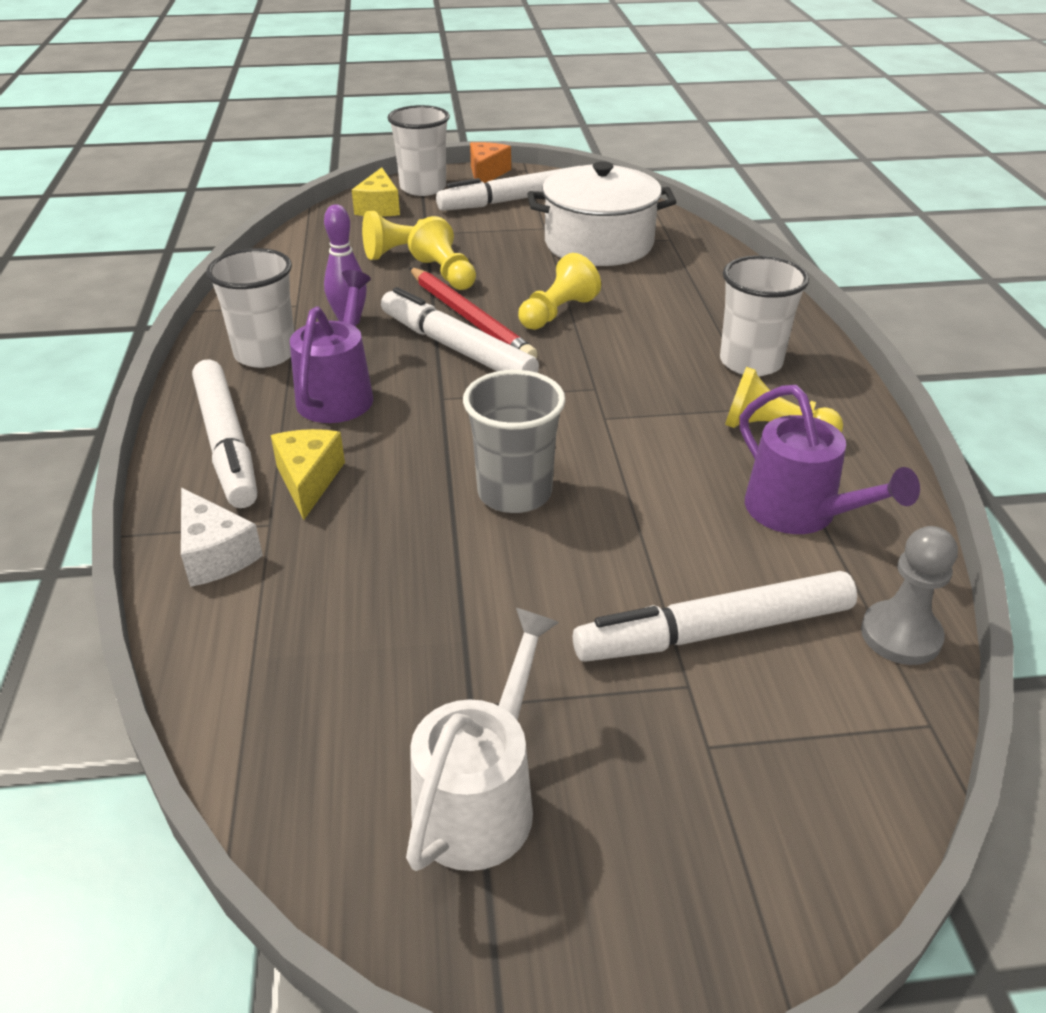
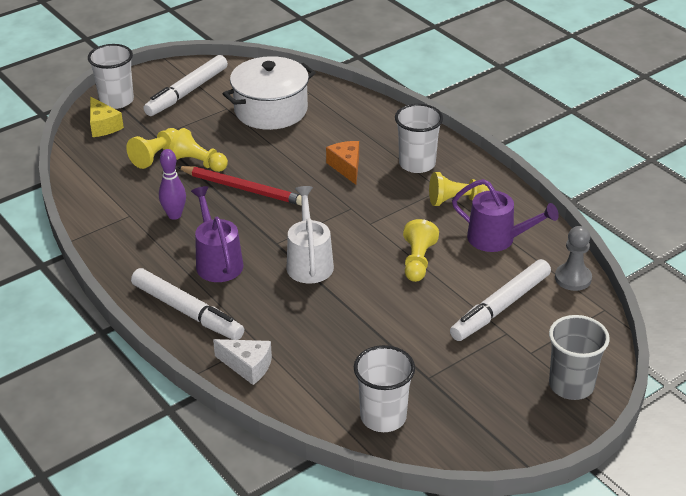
camera: 30 degrees left, 0 degrees up
white cup [206,248,294,368] -> white cup moved to [354,345,415,432]
yellow cheese [271,429,345,520] -> none
white marker [381,287,539,373] -> none
white watering can [406,608,559,871] -> white watering can moved to [286,186,334,283]
grey cup [463,370,566,513] -> grey cup moved to [549,315,610,400]
orange cheese [470,142,511,183] -> orange cheese moved to [326,141,359,185]
yellow pawn [518,253,601,330] -> yellow pawn moved to [403,219,439,282]

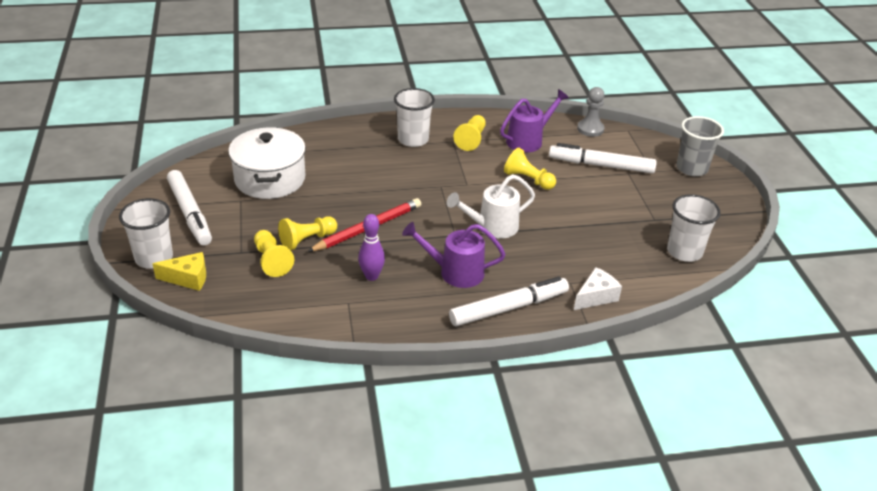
camera: 65 degrees left, 0 degrees up
white watering can [286,186,334,283] -> white watering can turned 45 degrees counterclockwise [447,174,535,239]
orange cheese [326,141,359,185] -> none
white marker [450,259,551,341] -> white marker turned 120 degrees clockwise [549,143,657,174]

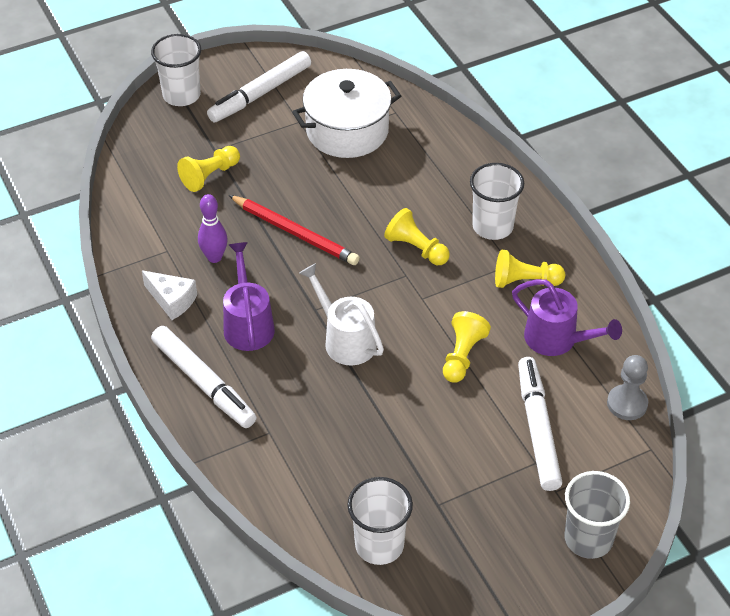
camera: 75 degrees right, 10 degrees up
yellow cheese [153,252,206,291] -> none
yellow pawn [278,216,337,250] -> yellow pawn moved to [384,208,450,265]
white cheese [574,267,622,310] -> white cheese moved to [142,270,197,320]

